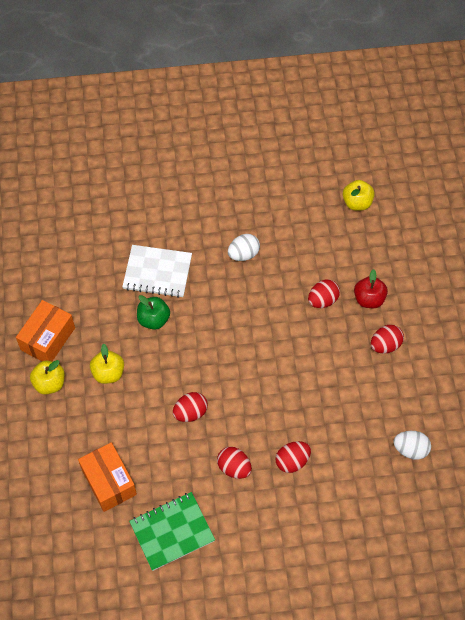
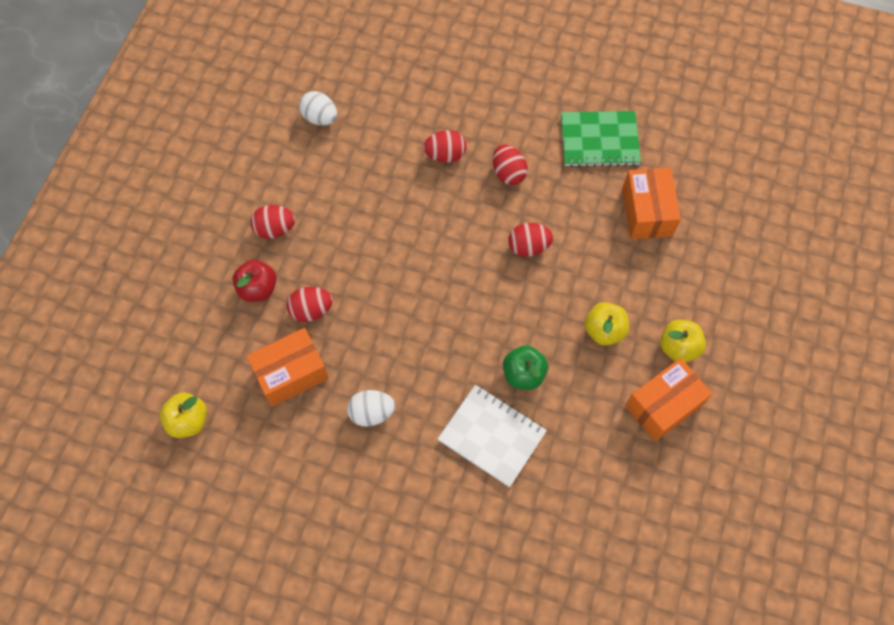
camera: 155 degrees left, 5 degrees up
none -> orange box [247,328,329,407]

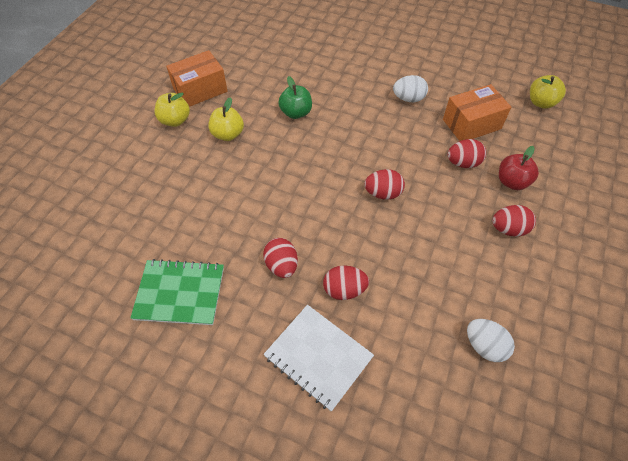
camera: 175 degrees left, 10 degrees down
white notebook [438,385,547,487] -> white notebook moved to [263,305,374,412]
red egg [508,223,553,257] -> red egg moved to [364,169,405,200]
orange box [622,167,681,239] -> none

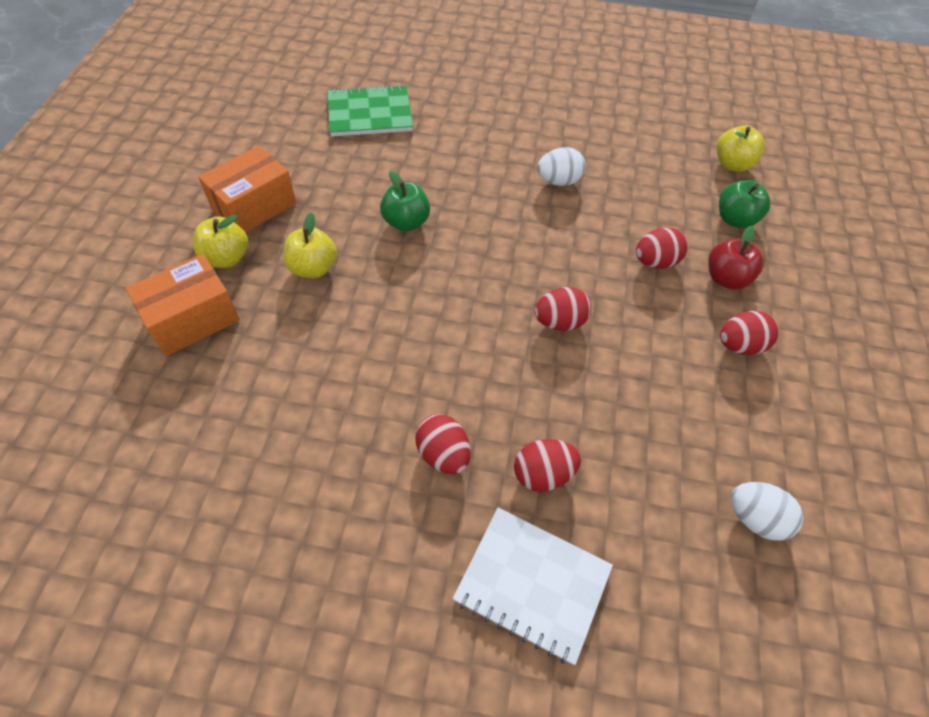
camera: 15 degrees left, 0 degrees up
green notebook [131,259,224,325] -> green notebook moved to [327,85,413,137]
orange box [443,84,511,141] -> orange box moved to [126,254,240,356]
none -> green apple [719,180,770,228]

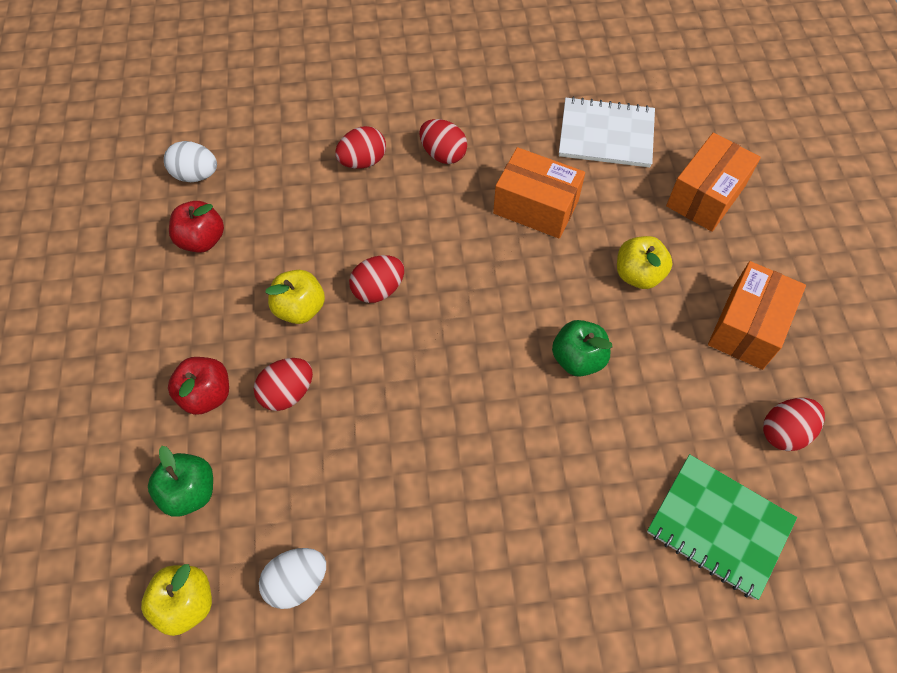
camera: 165 degrees right, 5 degrees up
yellow apple [193,215,248,268] -> yellow apple moved to [265,270,325,324]
green notebook [327,85,413,137] -> green notebook turned 60 degrees clockwise [647,454,797,600]
white notebook [453,508,613,665] -> white notebook moved to [559,97,655,168]
white egg [537,147,585,186] -> white egg moved to [259,548,326,609]
red egg [720,311,779,355] -> red egg moved to [763,398,825,451]
none -> red apple [169,201,224,253]
none -> orange box [493,147,585,239]

